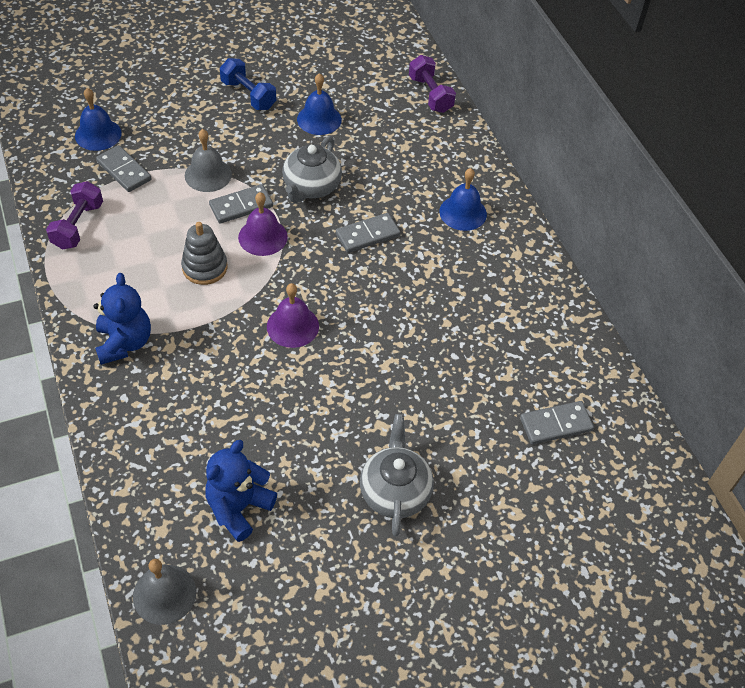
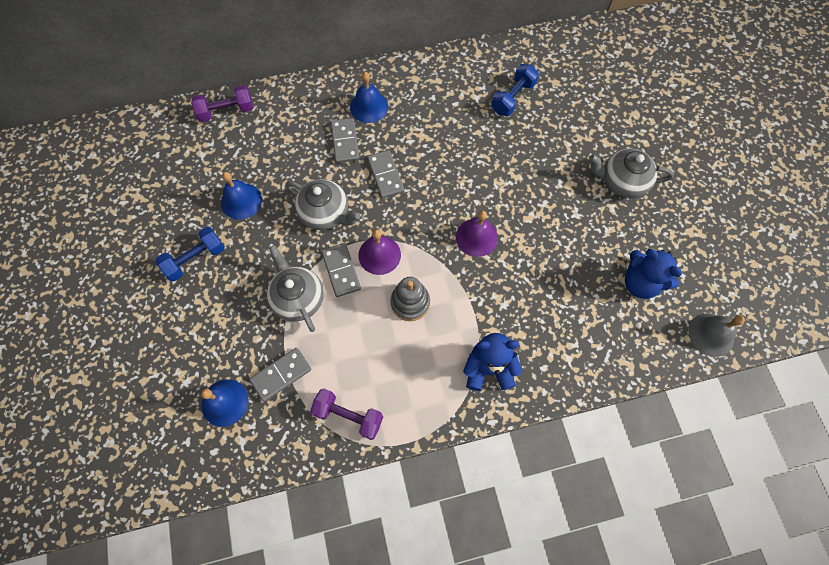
camera: 80 degrees left, 15 degrees up
grey bell [185,129,232,192] -> grey teapot [267,245,324,332]
grey domino [520,401,594,444] -> grey domino moved to [331,118,360,163]
none -> blue dumbbell [491,64,539,116]

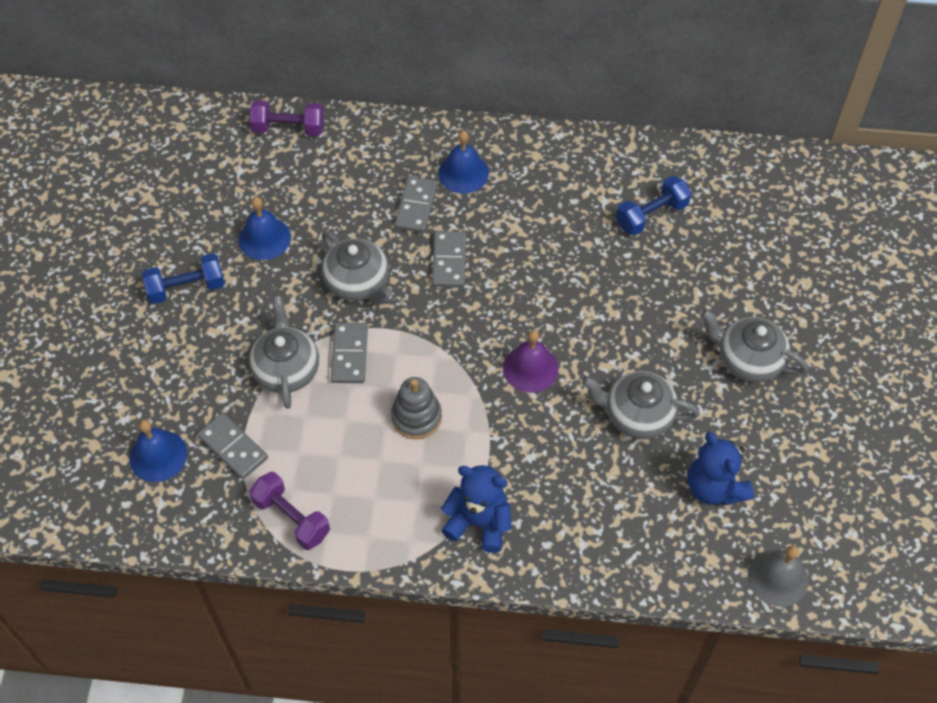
camera: 20 degrees right, 10 degrees down
grey domino [249,348,311,402] -> grey domino turned 60 degrees clockwise [198,413,268,479]
purple bell [358,229,401,275] -> none
none -> grey teapot [582,371,700,439]

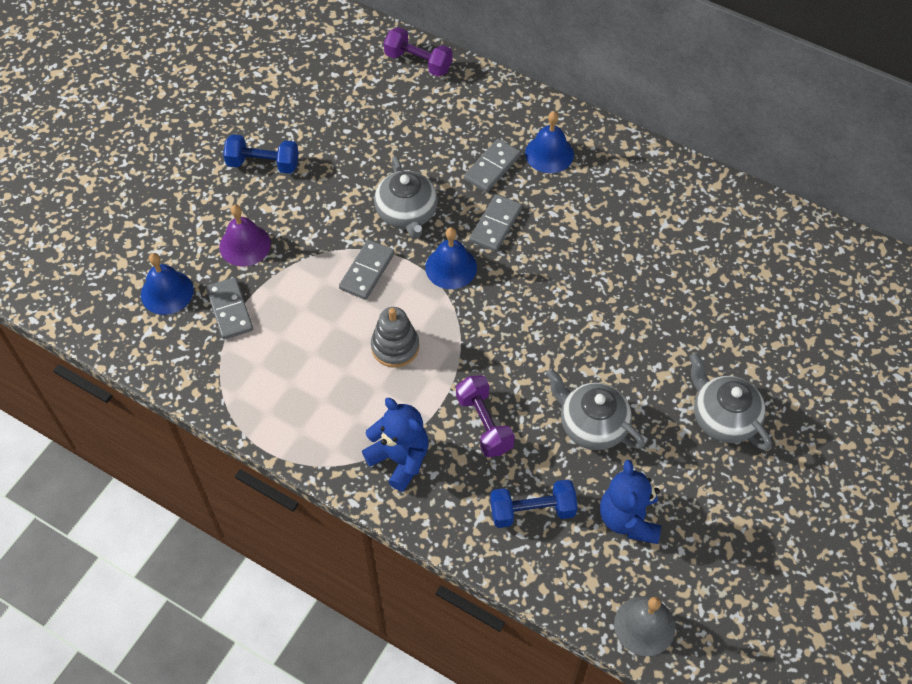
camera: 25 degrees right, 0 degrees up
blue bell [239,197,291,260] -> blue bell moved to [425,227,477,289]
grey teapot [249,296,319,409] -> none
purple dumbbell [249,472,330,550] -> purple dumbbell moved to [456,375,515,457]
purple bell [503,330,558,393] -> purple bell moved to [219,205,271,267]
blue dumbbell [616,176,691,236] -> blue dumbbell moved to [490,479,578,528]

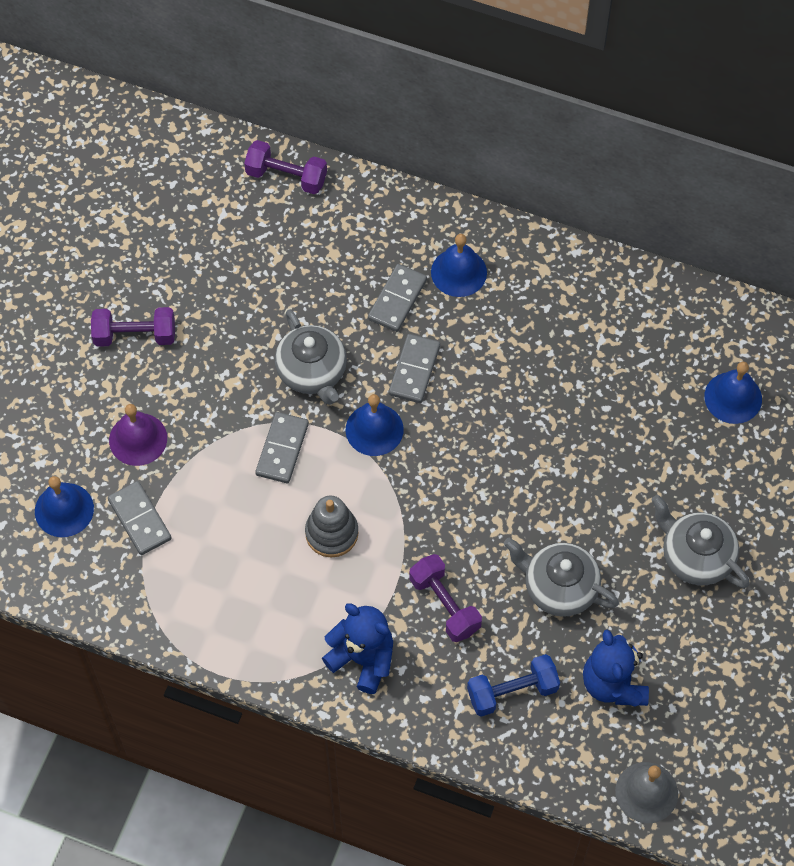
camera: 10 degrees left, 5 degrees up
blue dumbbell [223,134,299,174] -> purple dumbbell [91,307,175,347]
none -> blue bell [704,362,762,424]

